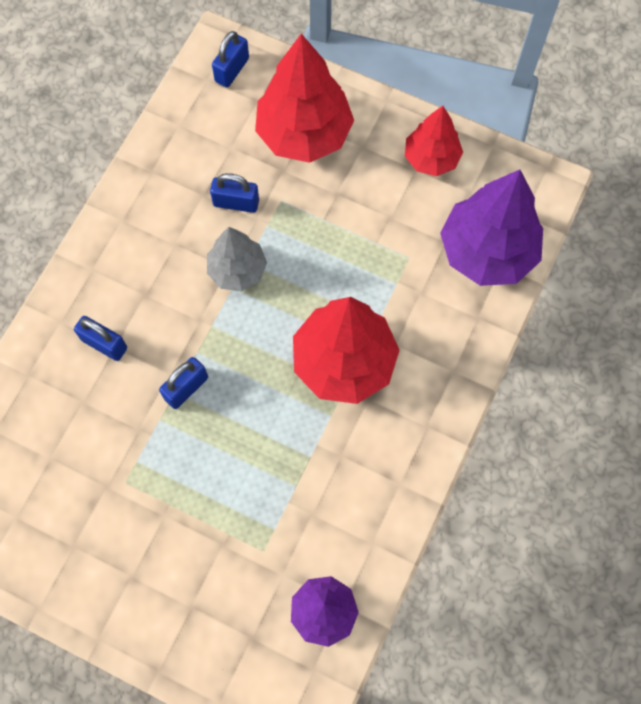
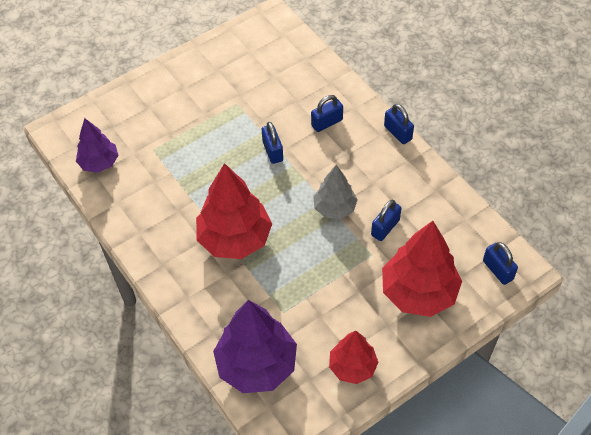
camera: 120 degrees right, 15 degrees down
none -> blue padlock [384,104,414,144]

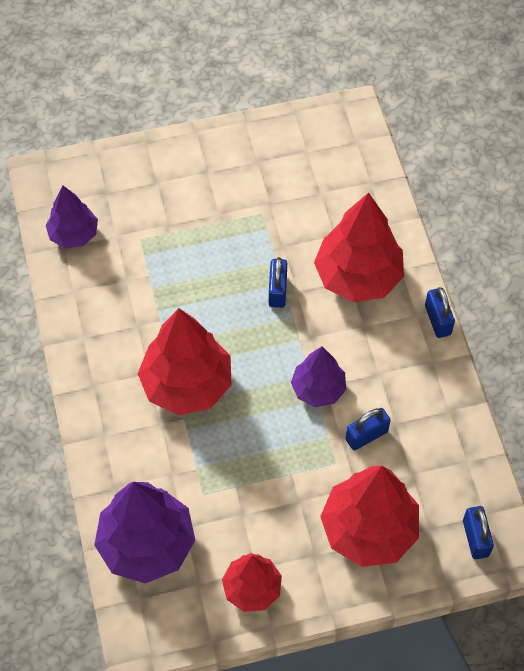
camera: 20 degrees right, 5 degrees up
blue padlock [311,95,343,132] -> red tree [314,192,404,302]
grey tree [313,165,358,219] -> purple tree [291,346,346,407]

